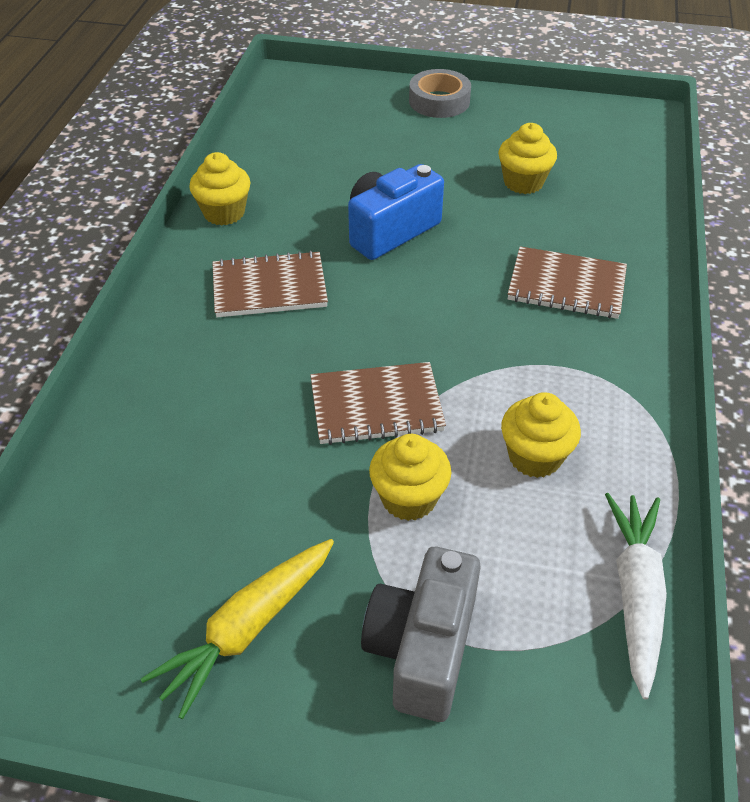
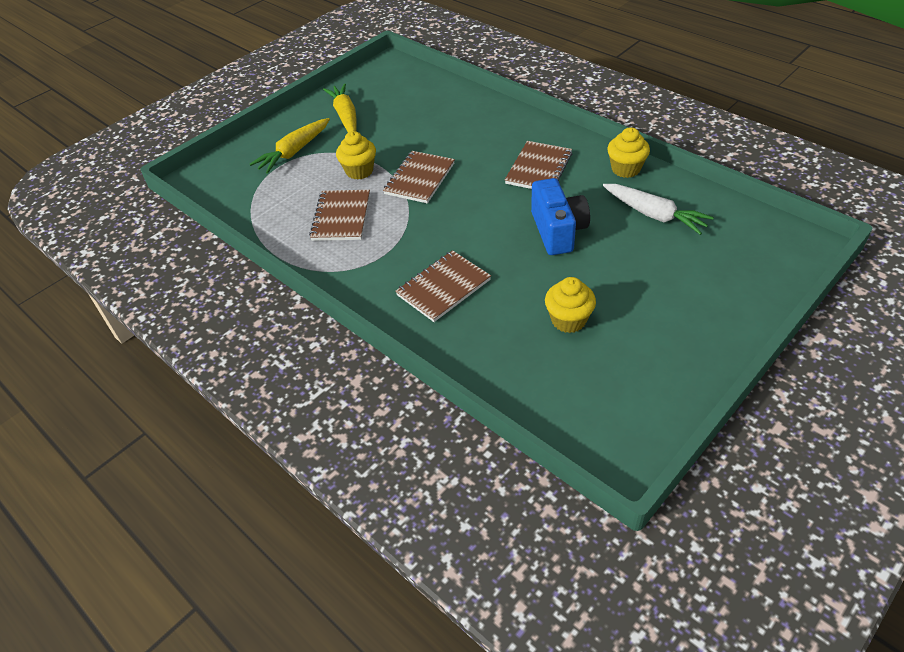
camera: 125 degrees right, 0 degrees up
grey camera [361,547,481,722] -> yellow carrot [250,118,330,173]
grey tape [409,69,471,118] -> none
yellow cupcake [501,392,581,478] -> brown notebook [309,190,370,241]
white carrot [605,493,667,700] -> white carrot moved to [603,184,714,235]

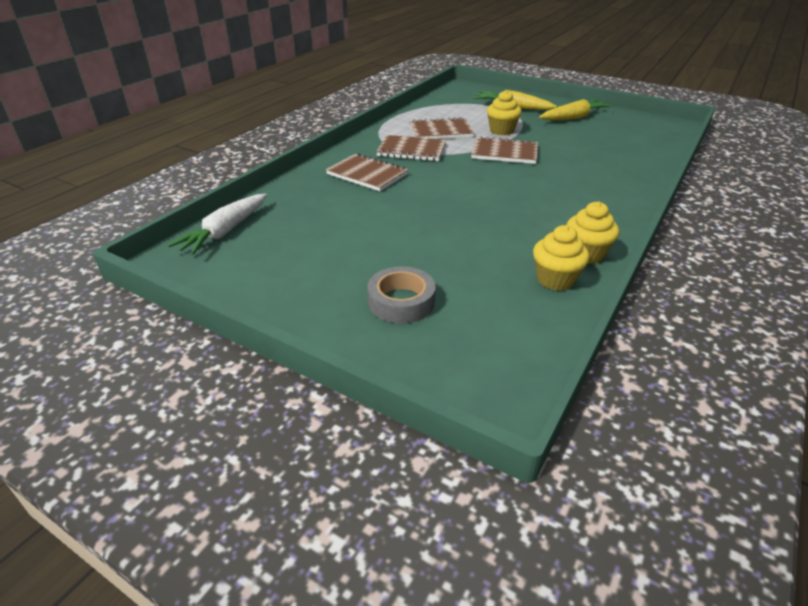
camera: 75 degrees right, 10 degrees down
brown notebook [505,141,572,189] -> brown notebook moved to [376,135,446,161]
blue camera [531,178,590,255] -> none
yellow cupcake [545,277,596,333] -> yellow cupcake moved to [533,225,589,291]
white carrot [603,184,714,235] -> white carrot moved to [168,194,267,255]
none -> grey tape [367,266,436,324]

